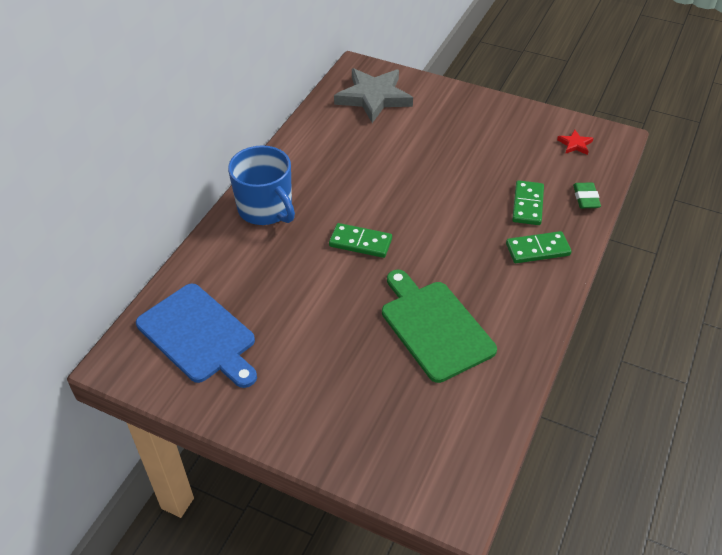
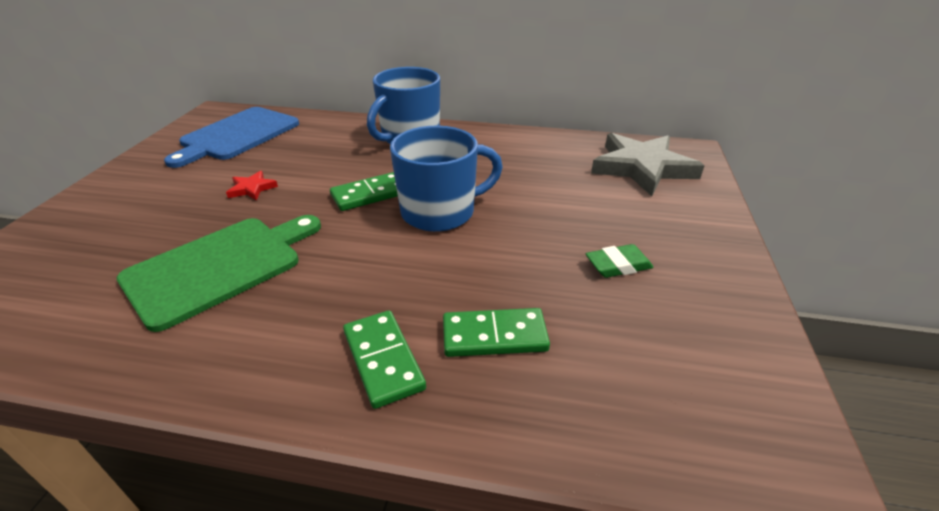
camera: 75 degrees right, 10 degrees down
green domino [329,223,392,258] -> green domino turned 60 degrees clockwise [330,172,398,211]
red star [557,129,593,155] -> red star moved to [226,171,278,200]
green eraser [573,182,601,208] -> green eraser moved to [586,244,654,278]
none -> blue mug [390,126,503,232]

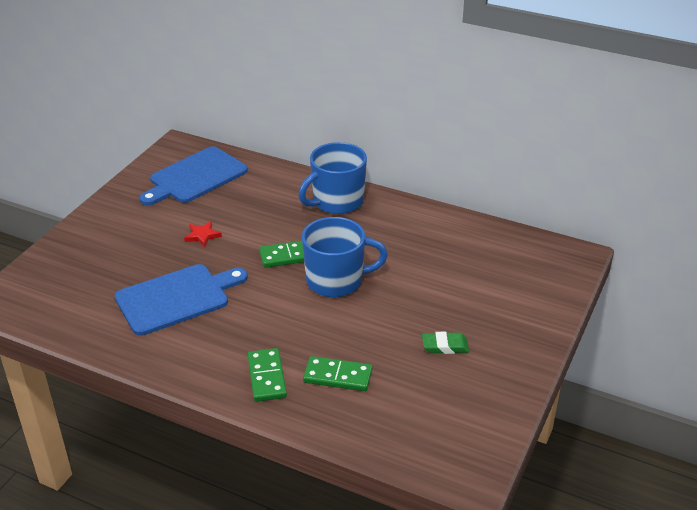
camera: 15 degrees right, 0 degrees up
green cutting board [117,215,321,332] -> blue cutting board [115,264,248,336]
grey star [591,133,705,196] -> none

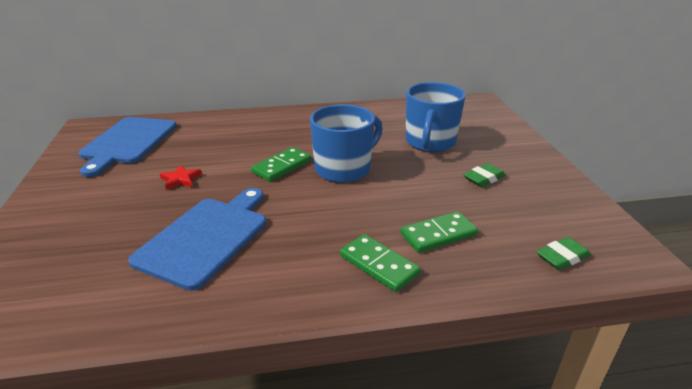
camera: 35 degrees left, 5 degrees down
blue mug [299,142,367,214] -> blue mug moved to [406,82,465,152]
none -> green eraser [536,237,591,270]

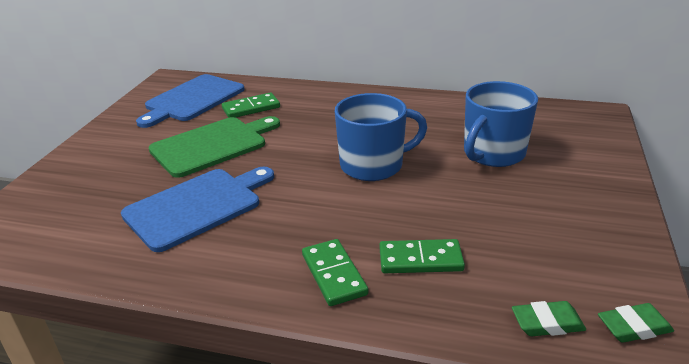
camera: 25 degrees right, 0 degrees up
red star [160,165,202,190] -> green cutting board [148,116,280,178]
green domino [251,147,311,182] -> green domino moved to [222,93,280,118]
green eraser [463,163,505,187] -> green eraser moved to [598,303,674,343]

